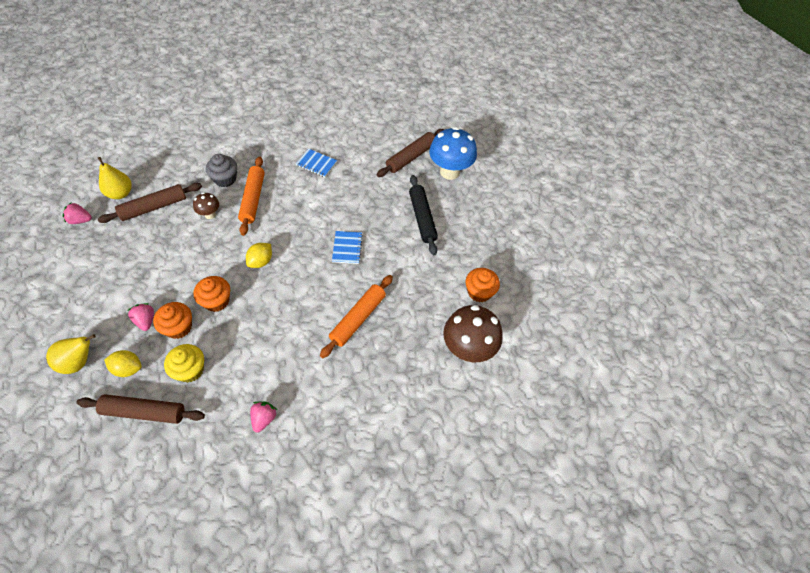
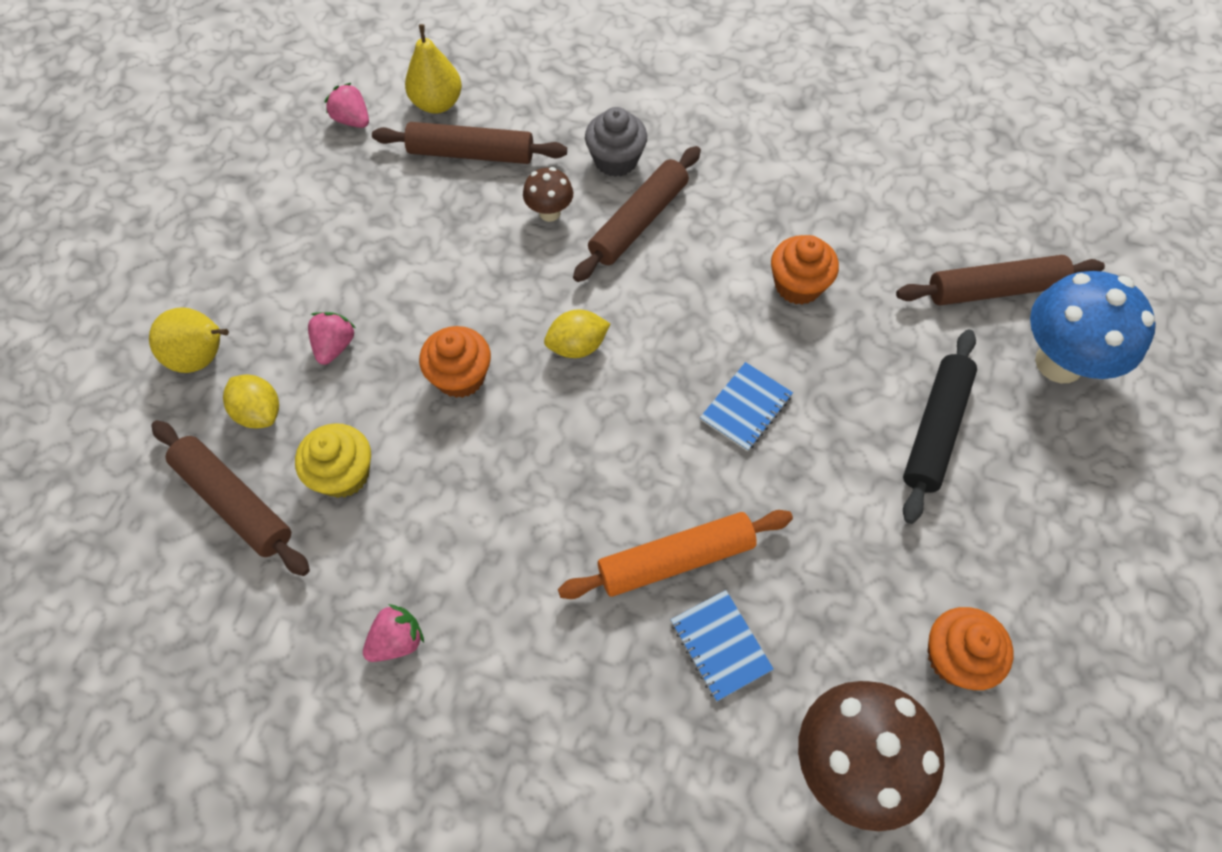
camera: 40 degrees right, 5 degrees up
orange cupcake [153,302,192,339] -> orange cupcake moved to [771,235,839,305]
orange rolling pin [238,157,265,236] -> brown rolling pin [573,146,701,282]
blue notebook [296,149,337,177] -> blue notebook moved to [671,590,774,701]

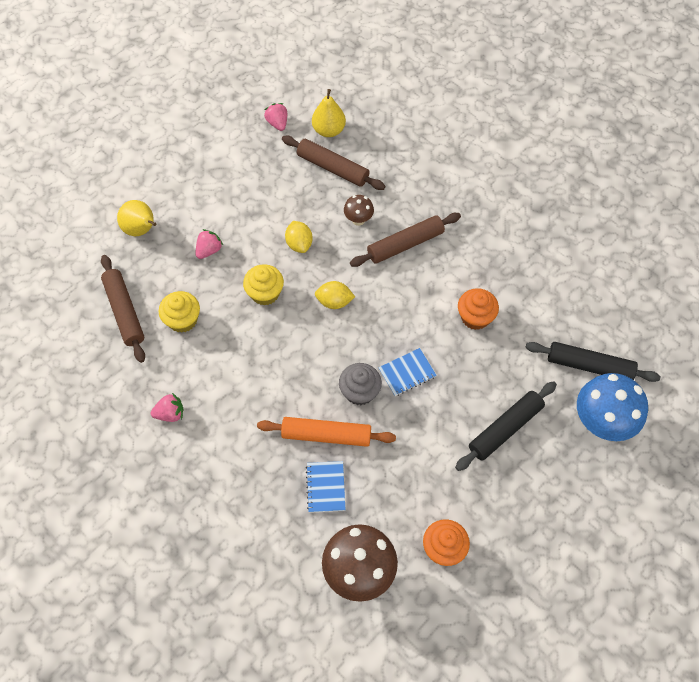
camera: 25 degrees right, 0 degrees up
yellow lemon [223,374,279,428] -> yellow lemon moved to [285,221,313,253]
orange cupcake [419,326,491,398] -> yellow cupcake [243,264,284,306]
grey cupcake [585,107,647,177] -> grey cupcake moved to [339,363,382,405]
brown rolling pin [896,255,1105,306] -> black rolling pin [525,342,661,382]

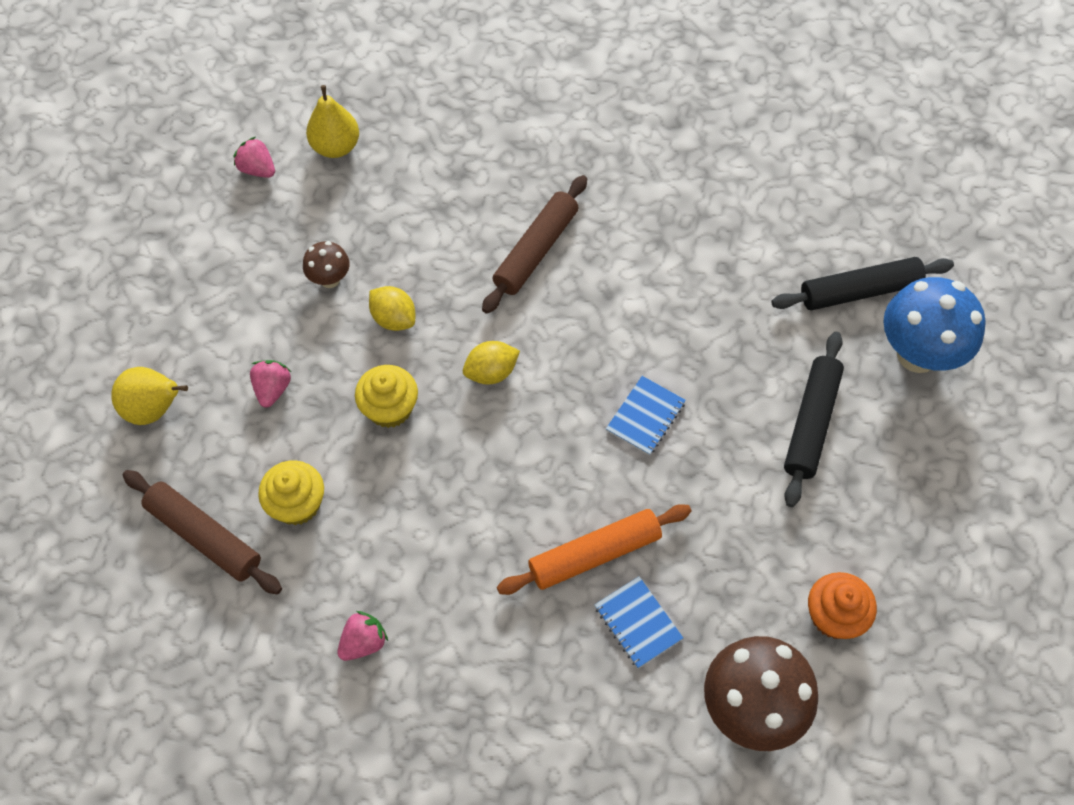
camera: 30 degrees left, 0 degrees up
brown rolling pin [282,136,385,190] -> none
grey cupcake [339,363,382,405] -> none
brown mushroom [344,195,374,226] -> brown mushroom moved to [303,241,350,288]
orange cupcake [458,288,499,330] -> none

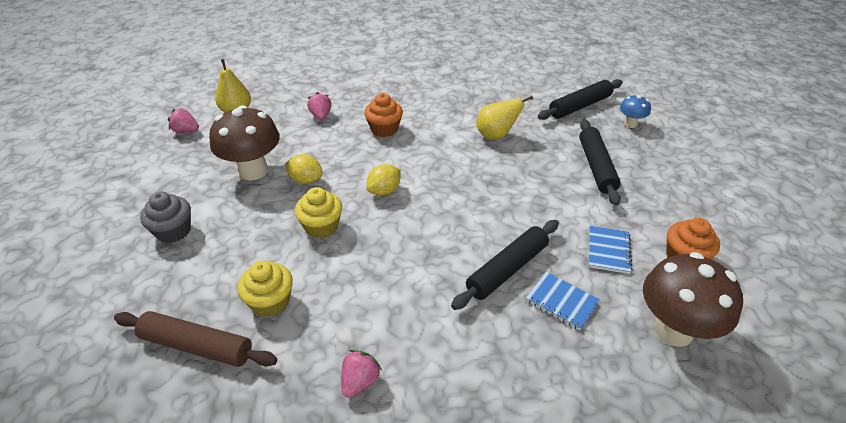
camera: 20 degrees left, 20 degrees down
yellow pear [111,367,188,425] -> yellow pear moved to [476,96,533,139]
pink strawberry [250,360,291,407] -> pink strawberry moved to [307,92,331,120]
brown mushroom [303,241,350,288] -> brown mushroom [209,105,280,180], size x2.00
brown rolling pin [482,175,587,314] -> orange cupcake [364,93,403,137]
orange rolling pin [497,504,691,595] -> black rolling pin [451,220,559,310]
blue notebook [606,376,686,456] -> blue notebook moved to [589,226,632,274]
blue mushroom [883,277,986,373] -> blue mushroom [620,94,651,128], size x0.50
none -> grey cupcake [140,191,191,243]

